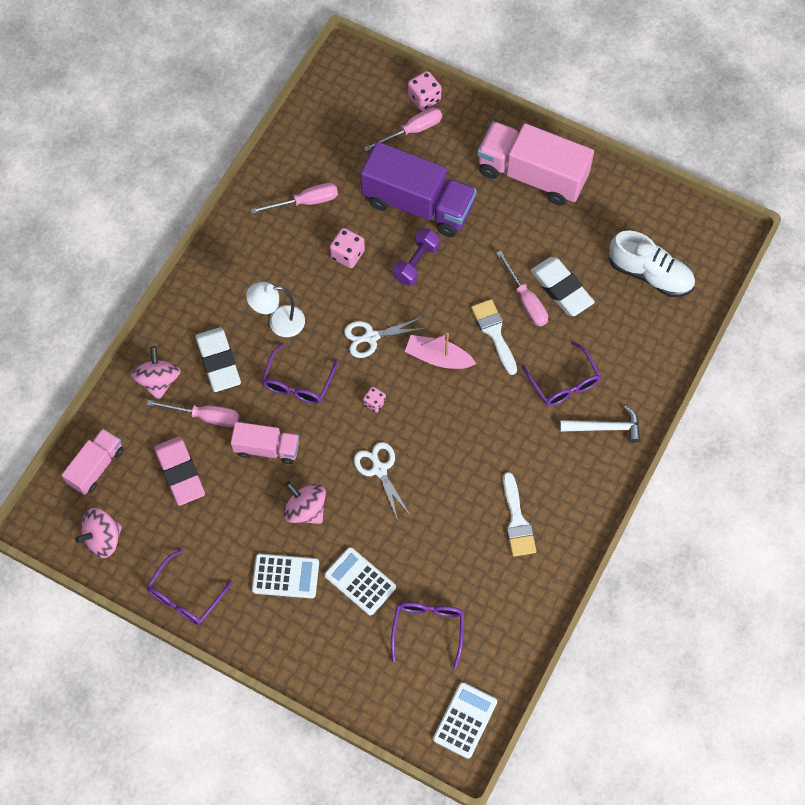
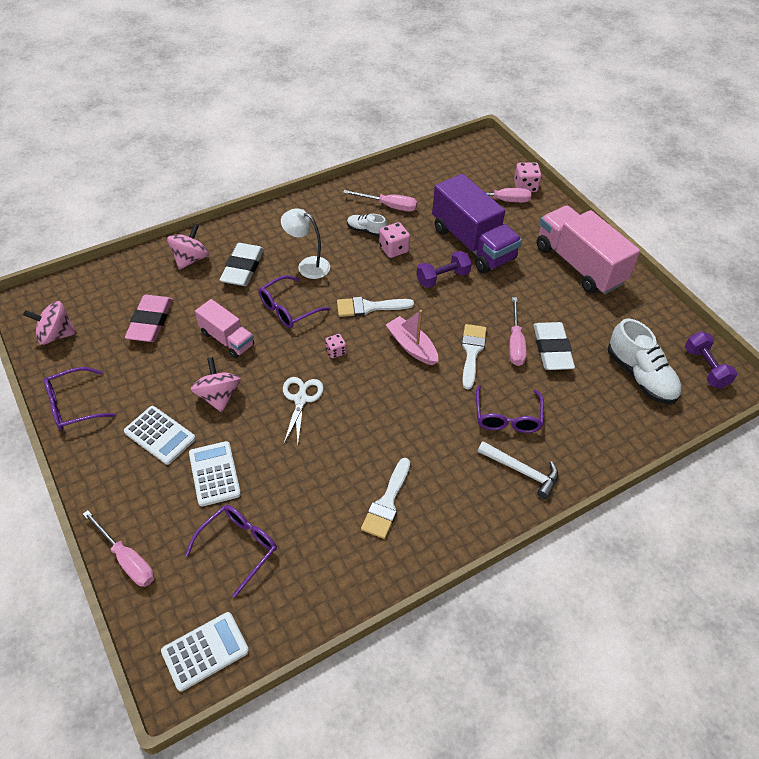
camera: 30 degrees right, 15 degrees down
pink truck [62,428,123,495] -> none
pink screwdriver [147,400,240,427] -> pink screwdriver moved to [83,510,154,587]
white scissors [344,317,427,358] -> white brush [337,297,414,317]
none -> white shoe [347,214,387,237]
none -> purple dumbbell [685,331,737,388]

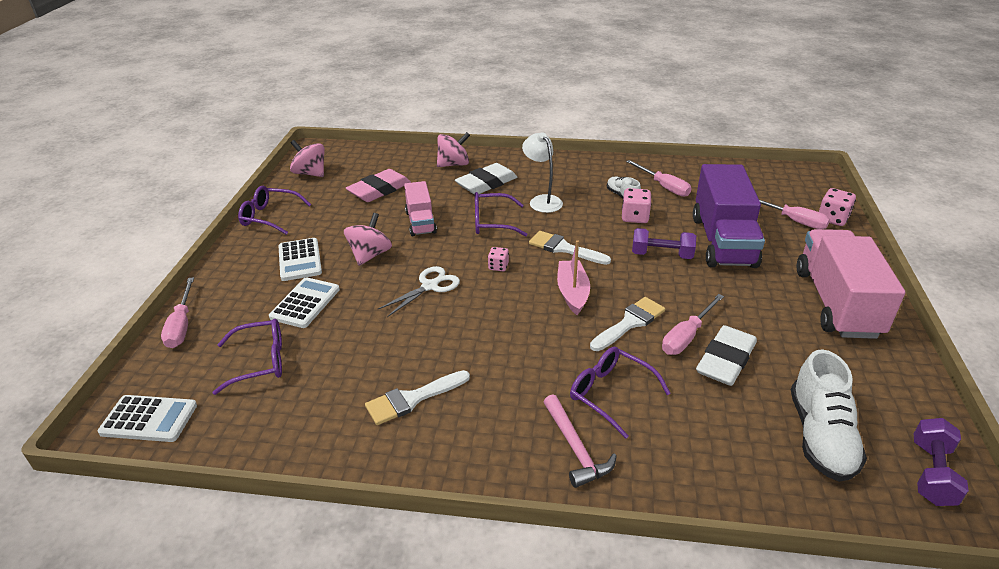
camera: 40 degrees right, 15 degrees down
purple glasses [476,385,544,433] -> purple glasses turned 90 degrees clockwise [570,347,671,439]
white hammer [478,441,558,499] -> pink hammer [544,394,617,488]

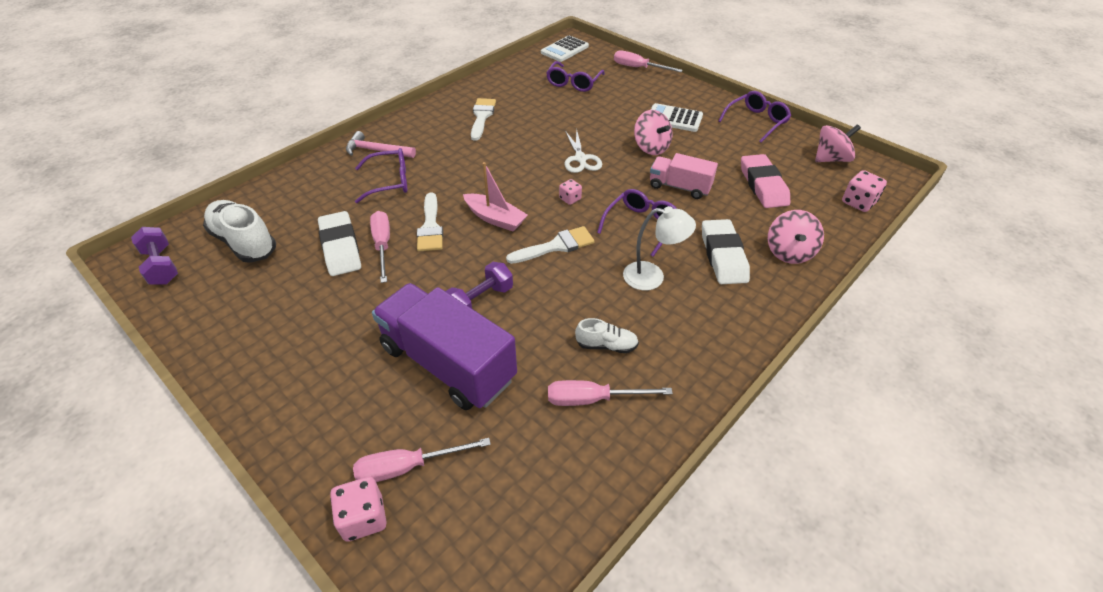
camera: 125 degrees right, 10 degrees up
white calculator [269,277,340,328] -> none
pink dice [622,188,652,223] -> pink dice moved to [842,170,887,212]
pink truck [796,229,905,339] -> none

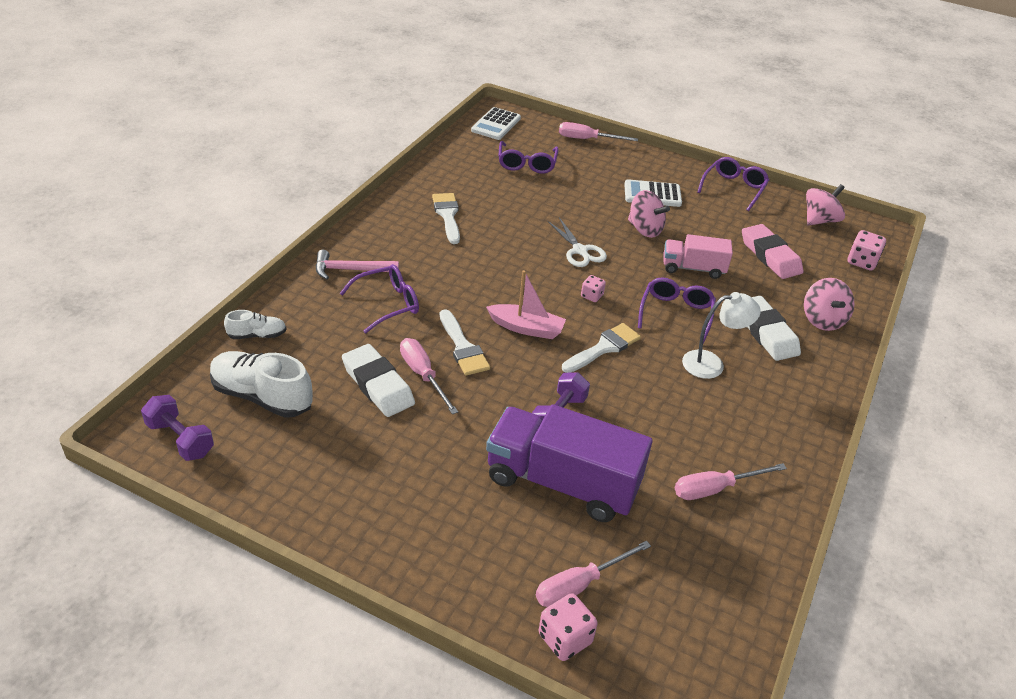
camera: 20 degrees left, 5 degrees down
white shoe [575,318,639,353] -> white shoe moved to [224,310,287,339]

